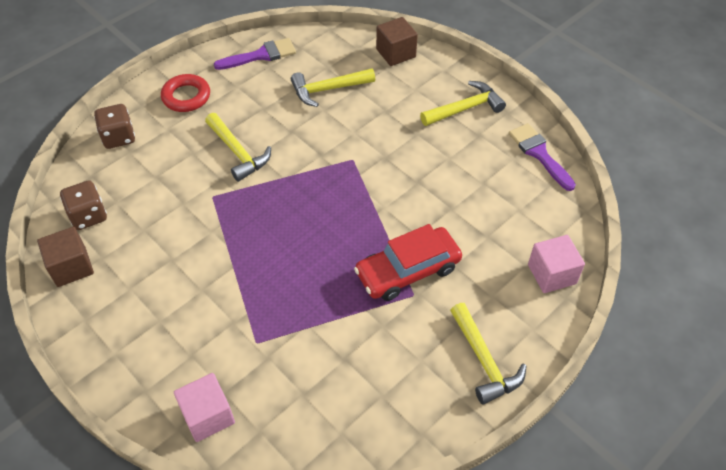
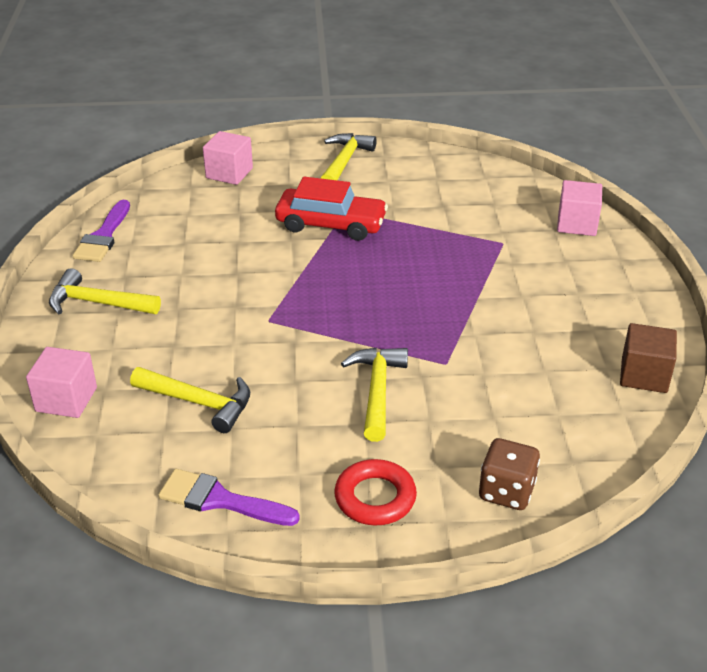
camera: 140 degrees left, 15 degrees down
brown dice [60,180,107,230] -> none
brown cube [376,17,418,66] -> pink cube [26,347,97,418]

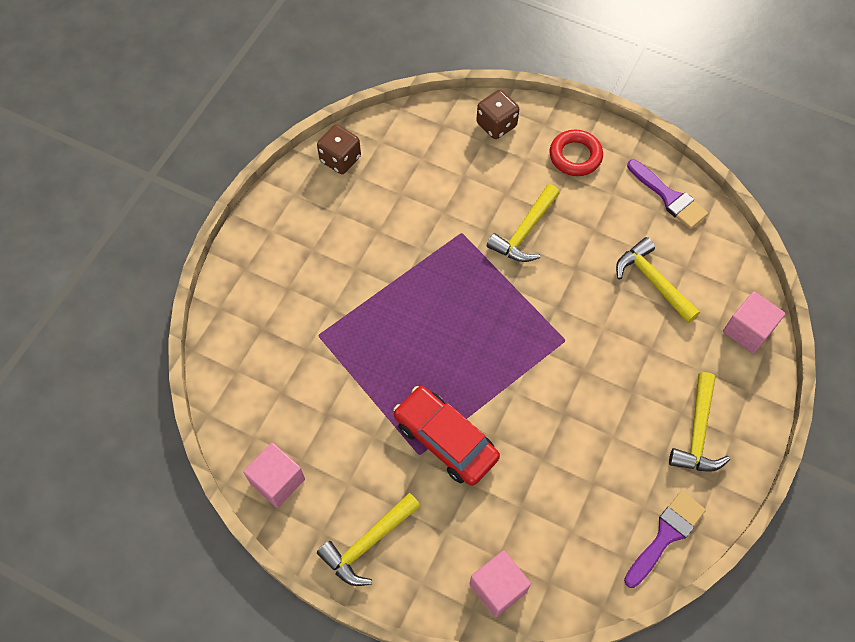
camera: 150 degrees left, 25 degrees up
yellow hammer [49,268,161,314] -> yellow hammer turned 60 degrees clockwise [669,372,730,472]
pink cube [557,180,602,236] -> pink cube moved to [243,443,305,508]
brown cube [620,323,677,393] -> brown dice [317,124,361,174]

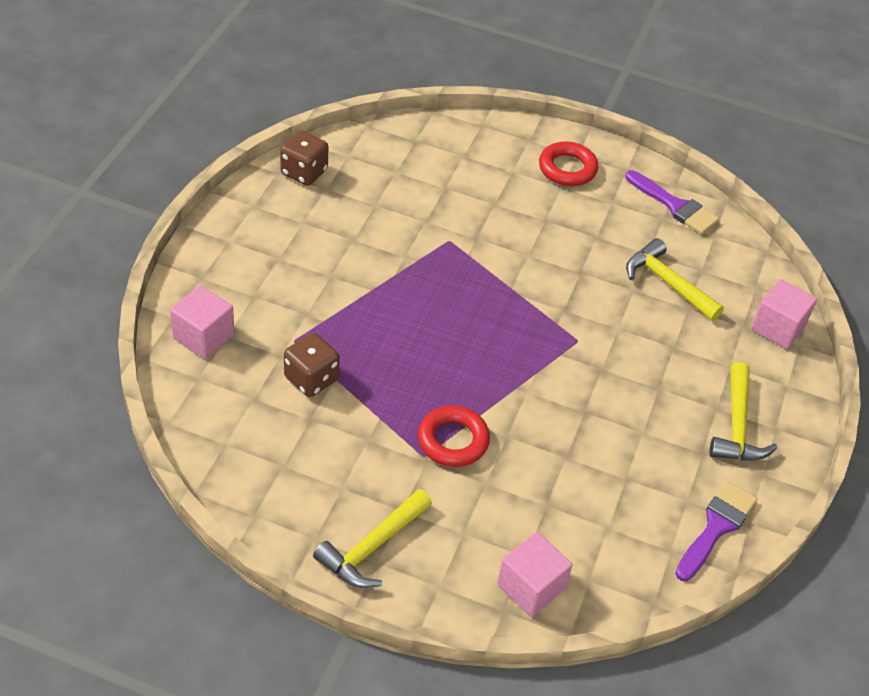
camera: 10 degrees left, 15 degrees down
pink cube [243,443,305,508] -> pink cube moved to [170,285,235,359]
red car [393,386,500,486] -> red ring [418,405,490,467]
brown dice [476,90,519,139] -> brown dice moved to [284,333,340,397]
yellow hammer [487,184,560,262] -> none

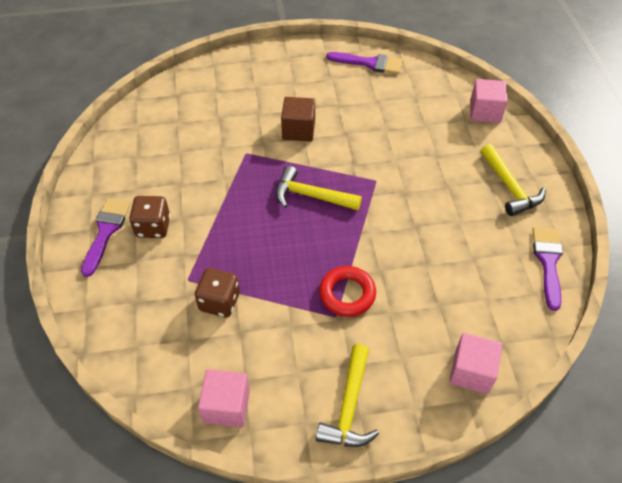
camera: 25 degrees left, 5 degrees up
pink cube [170,285,235,359] -> pink cube moved to [198,369,250,427]
brown dice [280,130,328,186] -> brown dice moved to [129,196,170,238]
red ring [539,141,598,186] -> none
yellow hammer [626,238,724,321] -> yellow hammer moved to [276,166,362,210]
none -> purple brush [81,198,131,277]
none -> brown cube [281,97,315,142]

